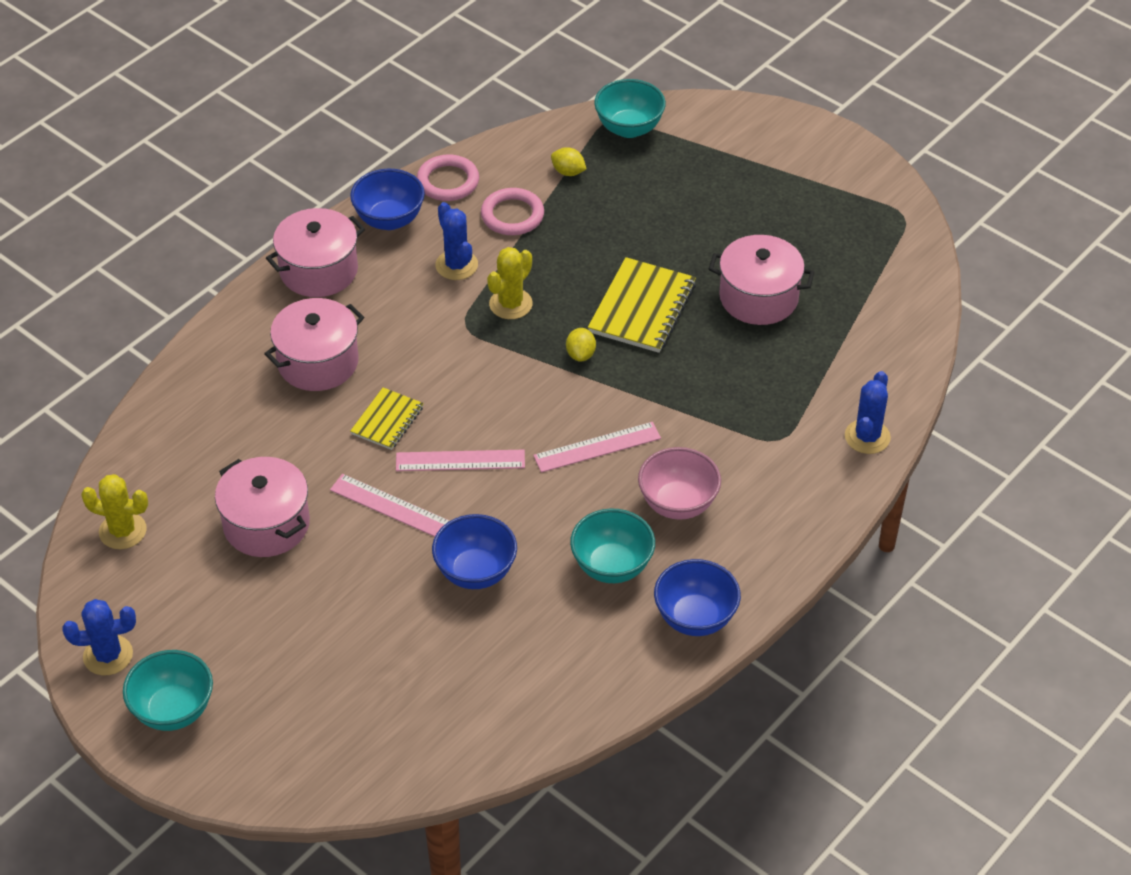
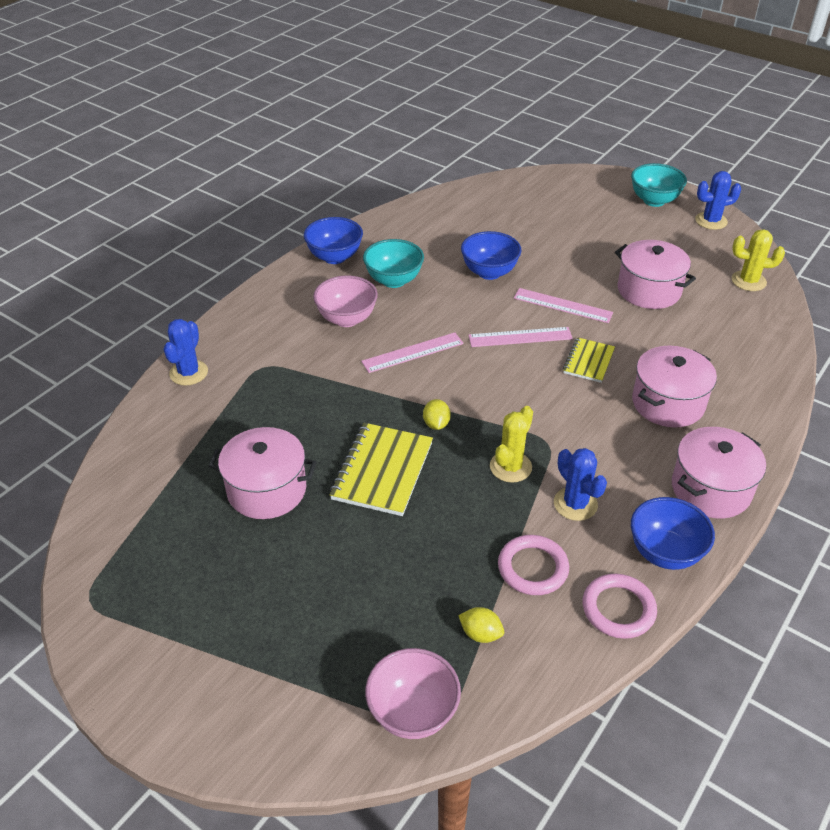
camera: 175 degrees right, 5 degrees down
turquoise bowl [594,79,666,138] -> pink bowl [365,648,461,739]

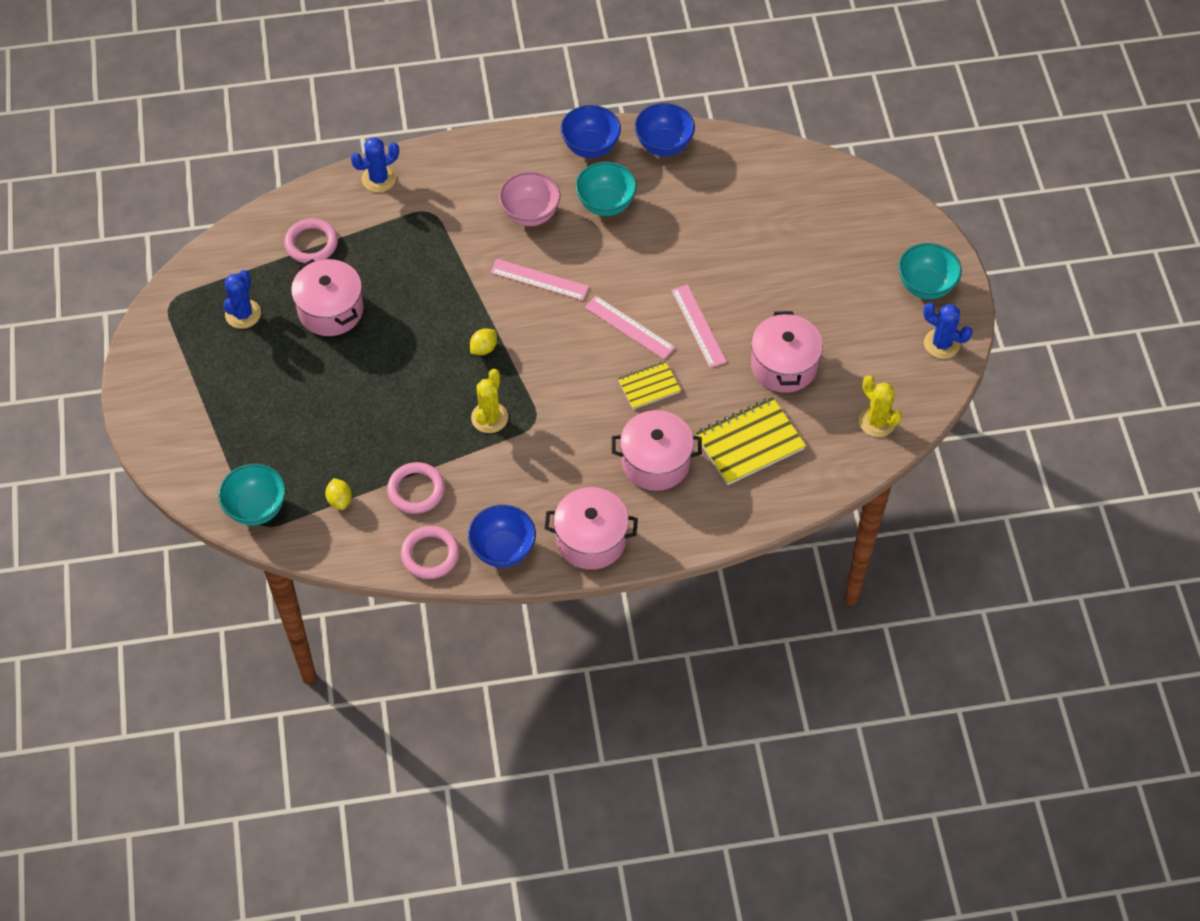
camera: 45 degrees right, 15 degrees up
yellow notebook [330,423,433,516] -> yellow notebook moved to [695,397,806,485]
pink bowl [365,648,461,739] -> turquoise bowl [218,464,286,526]
blue bowl [461,231,521,280] -> blue bowl moved to [635,103,695,156]
yellow cactus [490,406,533,483] -> yellow cactus turned 60 degrees counterclockwise [471,369,508,433]
blue cactus [554,448,607,521] -> blue cactus moved to [223,270,261,329]
none -> pink ring [284,219,338,263]

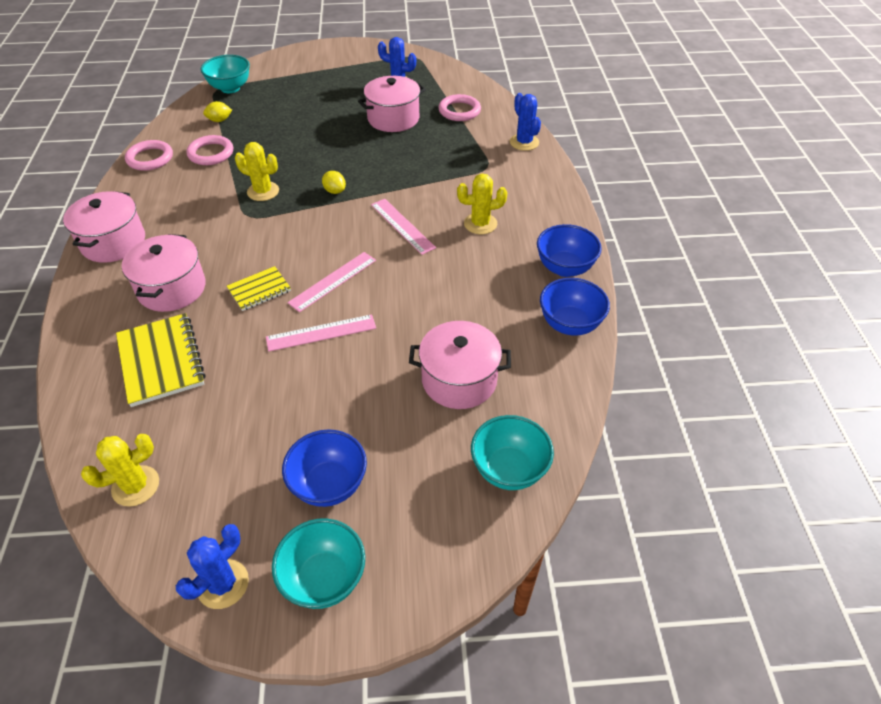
camera: 95 degrees right, 10 degrees down
blue bowl [468,505,536,568] -> blue bowl moved to [282,430,367,507]
pink ruler [490,259,589,301] -> pink ruler turned 60 degrees counterclockwise [371,199,436,255]
pink bowl [499,172,561,226] -> yellow cactus [457,174,507,234]
turquoise bowl [575,162,637,216] -> turquoise bowl moved to [471,415,554,490]
yellow notebook [618,361,681,409] -> yellow notebook turned 75 degrees clockwise [227,266,291,311]
pink pot [751,311,823,393] -> pink pot moved to [409,321,511,409]

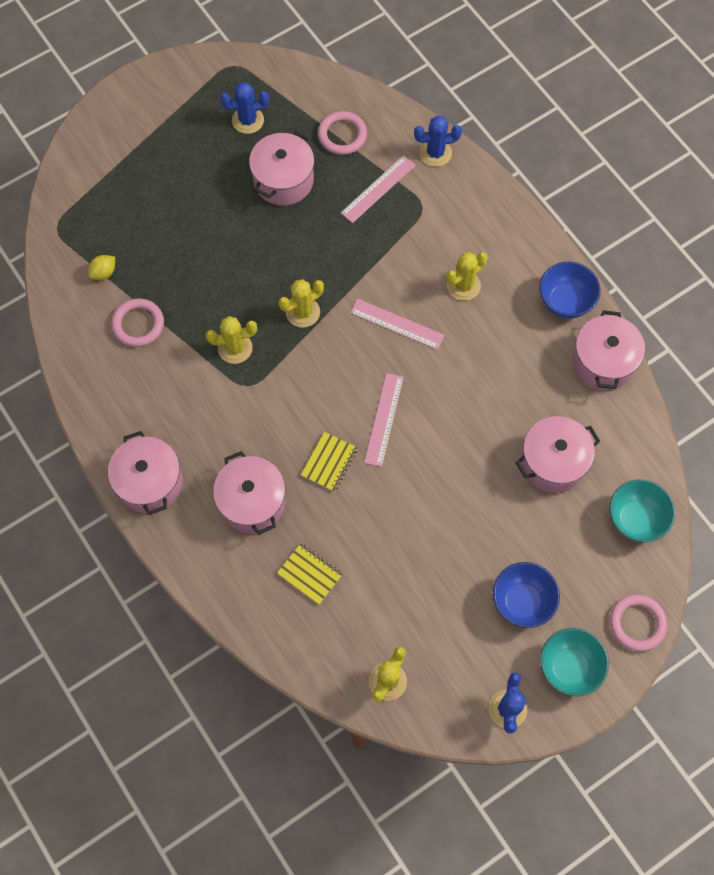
camera: 30 degrees left, 20 degrees up
yellow notebook [116,313,206,407] -> yellow notebook [277,543,343,605], size x0.59
pink ring [125,140,173,171] -> pink ring moved to [610,595,667,652]
turquoise bowl [201,55,250,93] -> none
pink ruler [266,314,376,352] -> pink ruler moved to [341,155,416,223]
yellow lemon [322,171,346,194] -> yellow cactus [279,279,324,328]
blue cactus [510,93,541,151] -> blue cactus turned 45 degrees counterclockwise [414,116,462,167]
blue bowl [540,278,610,336] -> pink pot [572,310,645,390]

